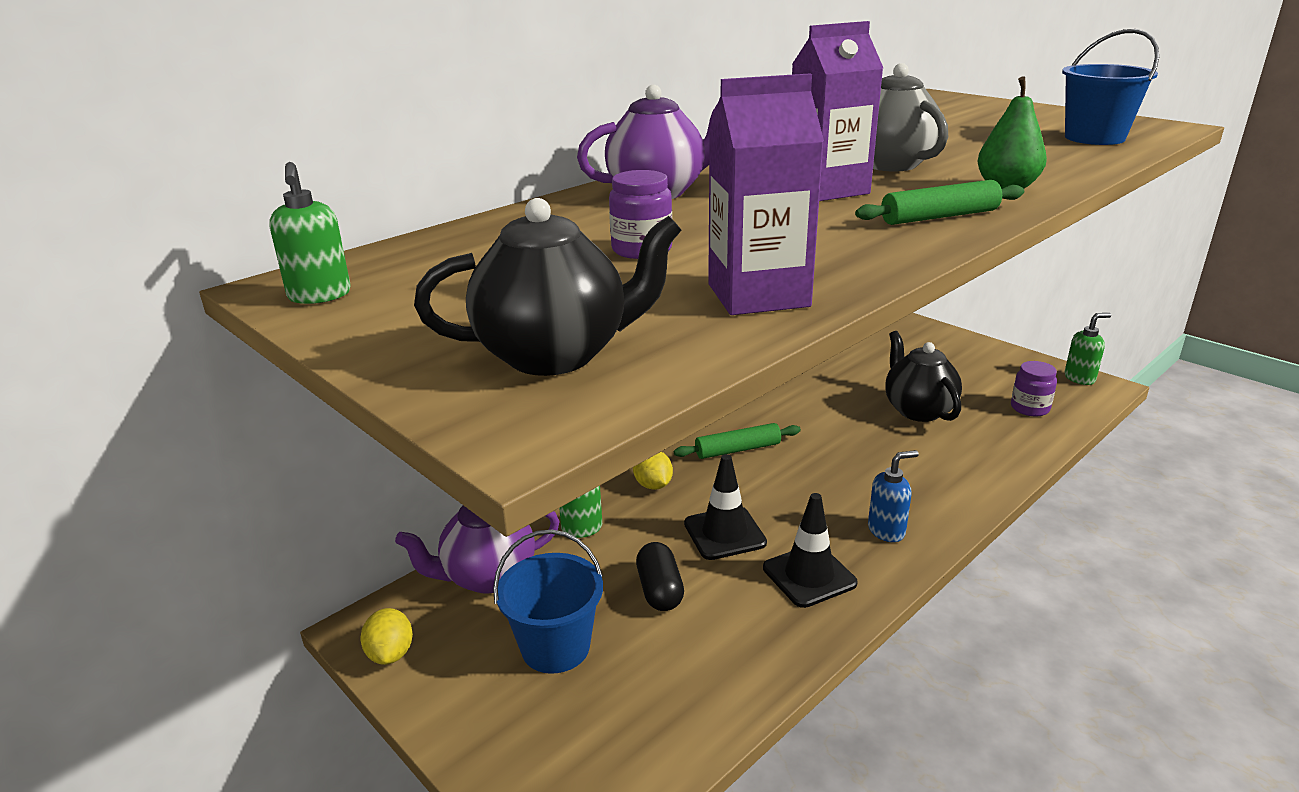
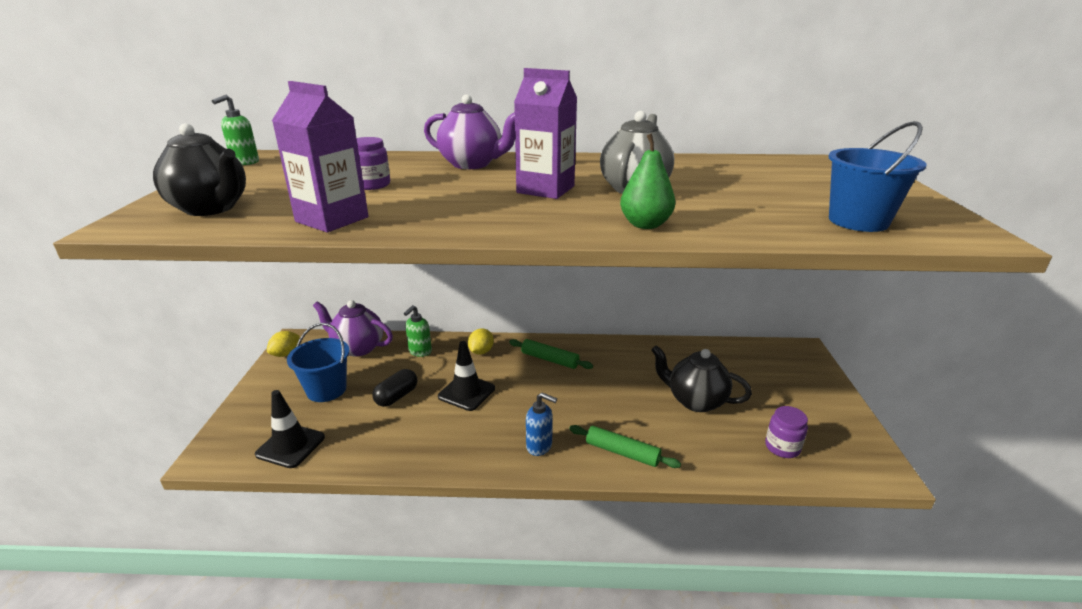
camera: 45 degrees right, 0 degrees up
black traffic cone [763,493,857,608] -> black traffic cone moved to [255,390,325,468]
green rolling pin [855,180,1024,225] -> green rolling pin moved to [569,425,681,468]
black teapot [885,331,962,422] -> black teapot turned 90 degrees counterclockwise [651,345,752,412]
green soap dispenser [1065,313,1111,385] -> none

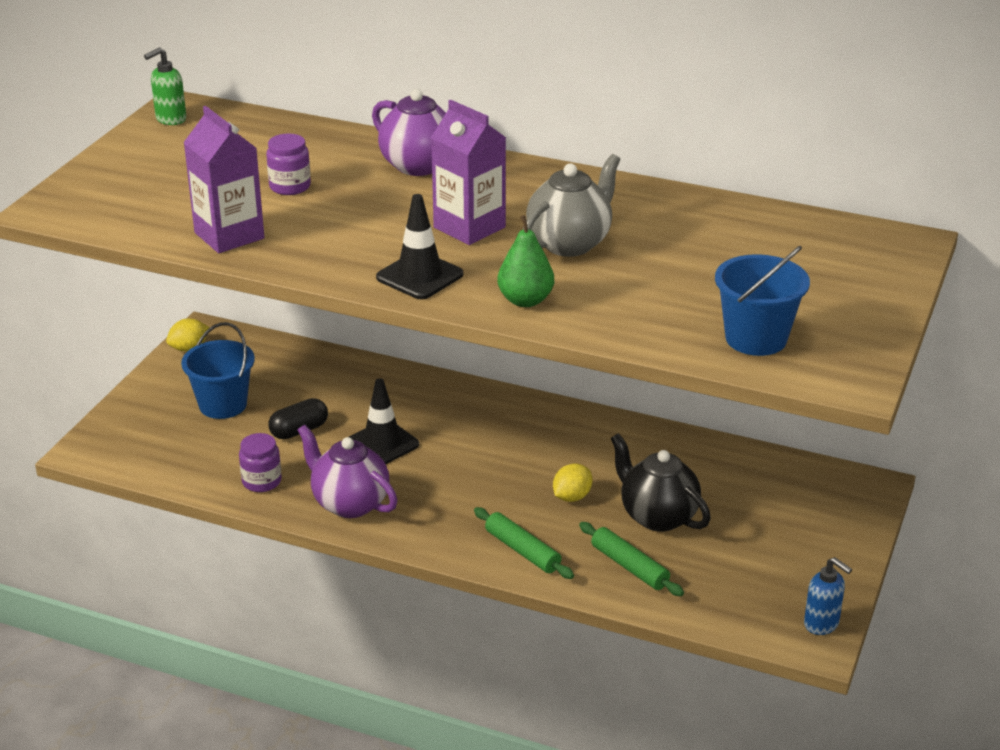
camera: 20 degrees right, 5 degrees up
black teapot [153,123,246,216] -> none
black traffic cone [255,390,325,468] -> black traffic cone moved to [376,194,463,299]
purple teapot [313,300,393,356] -> purple teapot moved to [298,425,398,518]
green soap dispenser [404,305,432,357] -> none
yellow lemon [468,328,494,355] -> yellow lemon moved to [553,464,592,502]
green rolling pin [509,339,593,369] -> green rolling pin moved to [579,522,684,596]
blue soap dispenser [526,392,557,456] -> blue soap dispenser moved to [804,557,852,635]
purple jar [765,406,808,458] -> purple jar moved to [239,433,282,492]

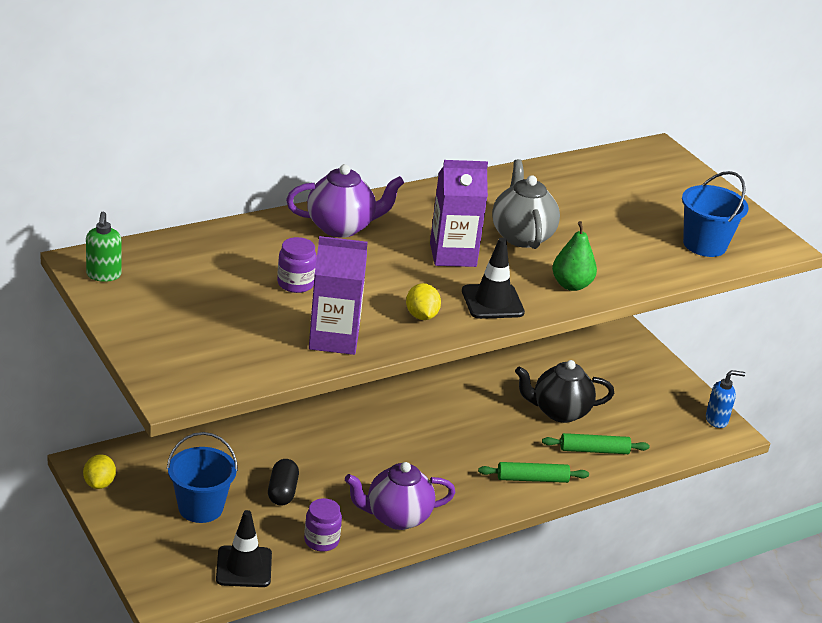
camera: 55 degrees left, 0 degrees up
black traffic cone [349,378,419,464] -> black traffic cone moved to [216,510,272,587]
yellow lemon [553,464,592,502] -> yellow lemon moved to [406,283,441,320]

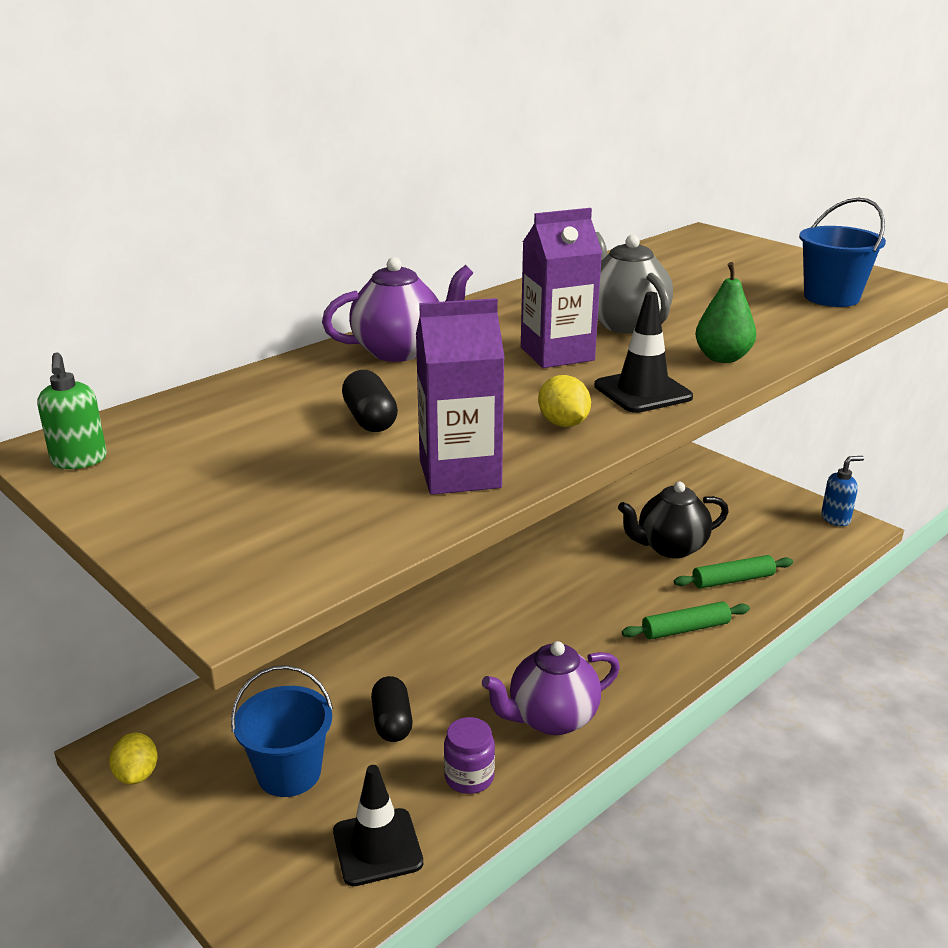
camera: 10 degrees left, 5 degrees down
purple jar [277,237,317,293] -> black capsule [342,370,398,432]

